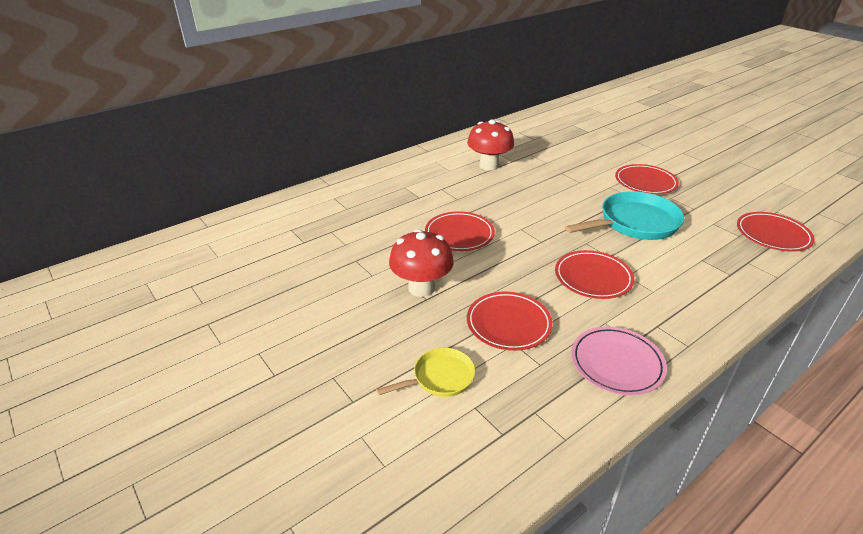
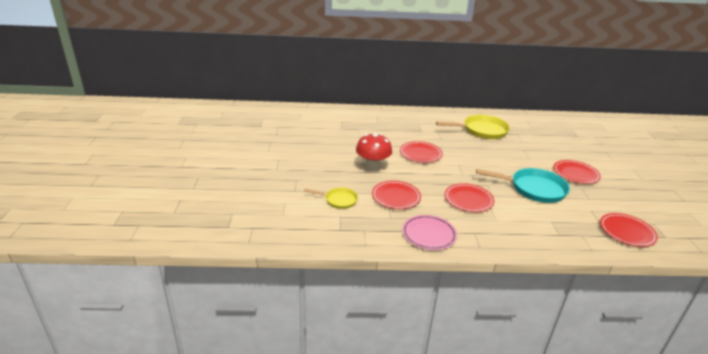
camera: 35 degrees right, 5 degrees down
red mushroom [467,119,514,170] -> yellow pan [436,115,510,139]

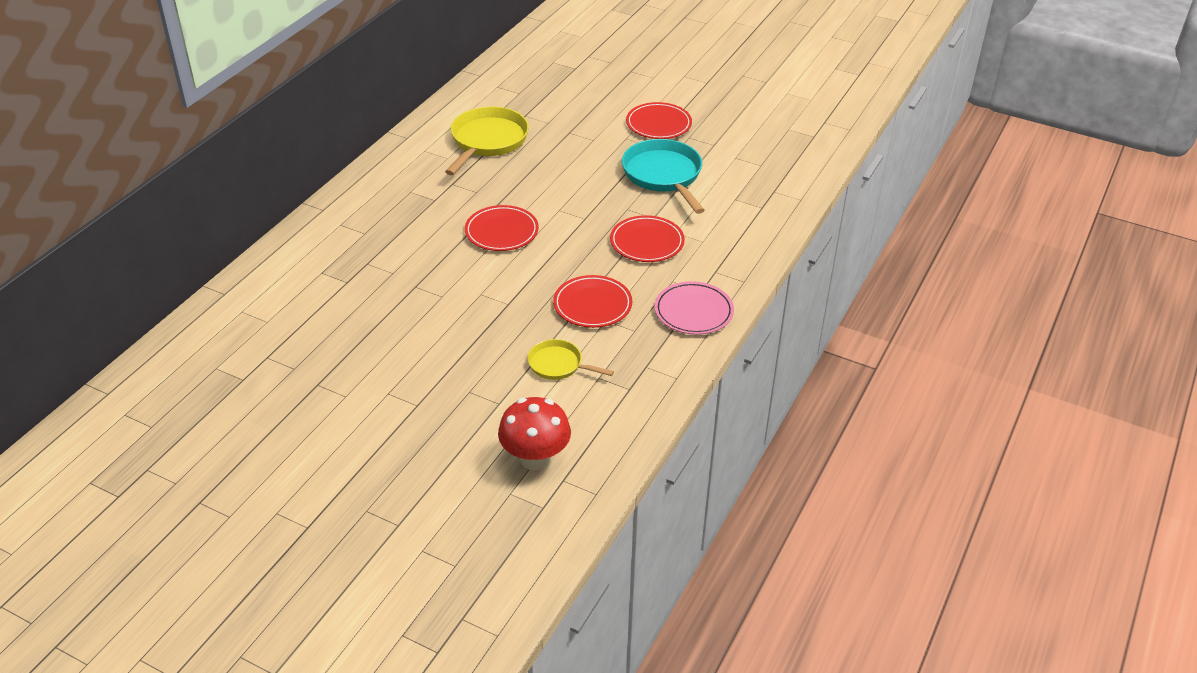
camera: 60 degrees left, 10 degrees up
yellow pan [304,188,358,209] -> yellow pan turned 105 degrees counterclockwise [528,339,614,380]
red mushroom [356,133,392,171] -> red mushroom moved to [498,397,571,471]
turquoise pan [476,168,570,203] -> turquoise pan turned 60 degrees counterclockwise [622,139,705,214]
red plate [600,213,658,247] -> none

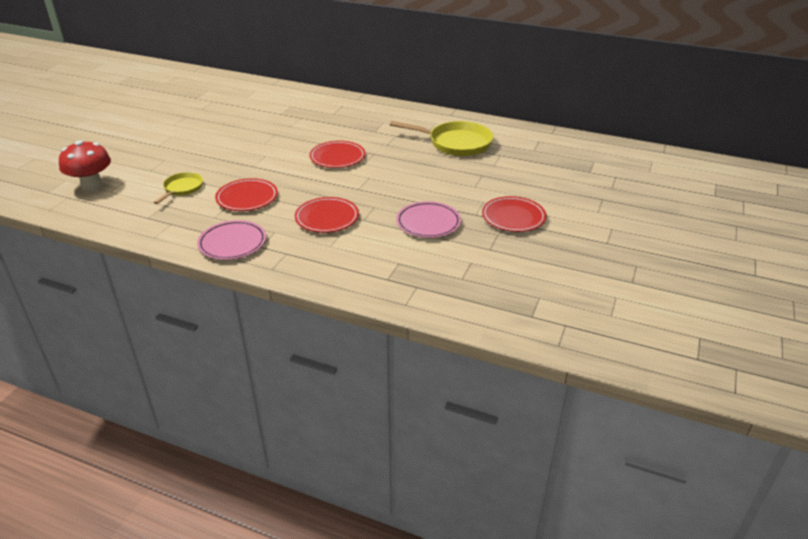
camera: 85 degrees right, 5 degrees down
turquoise pan [622,139,705,214] -> pink plate [396,201,461,238]

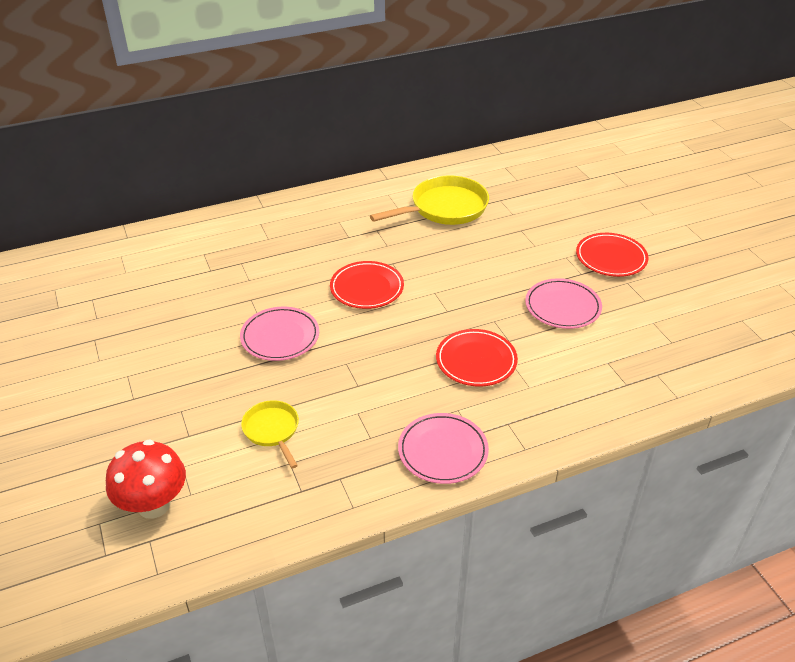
camera: 45 degrees left, 5 degrees up
red plate [215,178,278,211] -> none
none -> pink plate [240,307,319,361]

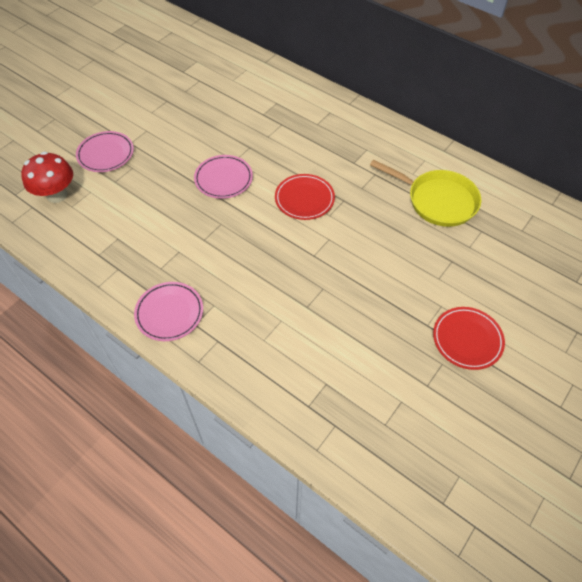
camera: 60 degrees right, 15 degrees up
yellow pan [241,400,299,469] -> none
red plate [436,329,518,387] -> none
pink plate [525,278,602,329] -> pink plate moved to [76,131,134,172]

